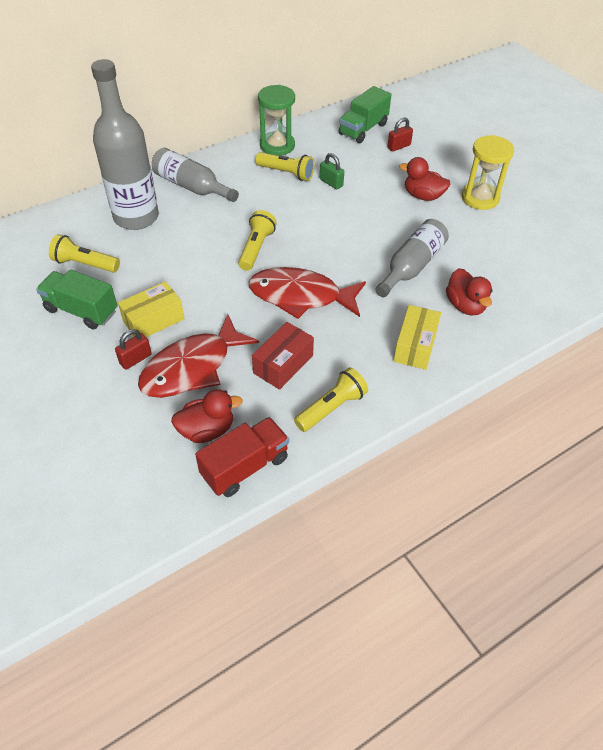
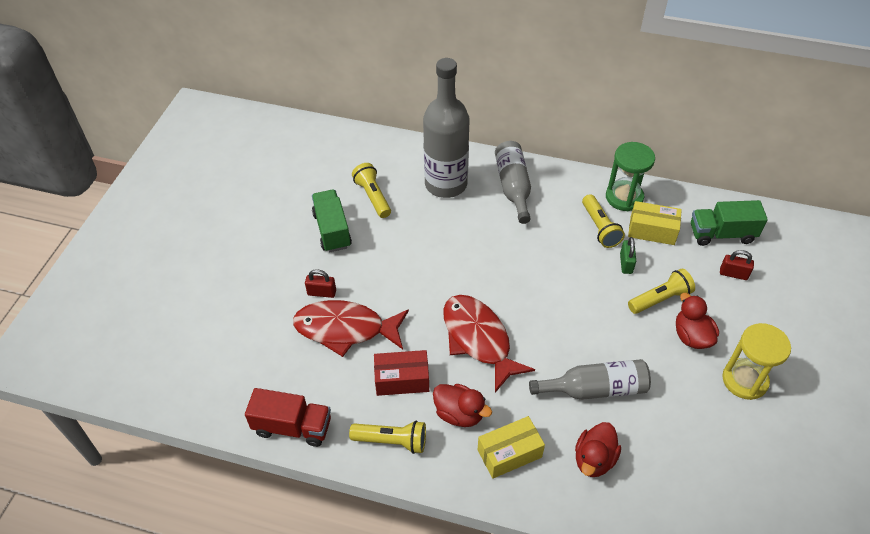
camera: 50 degrees right, 0 degrees up
yellow box [118,281,184,337] -> yellow box moved to [628,201,682,245]
red duck [171,389,243,443] -> red duck moved to [433,384,492,427]
yellow flashlight [238,210,277,271] -> yellow flashlight moved to [628,269,695,314]

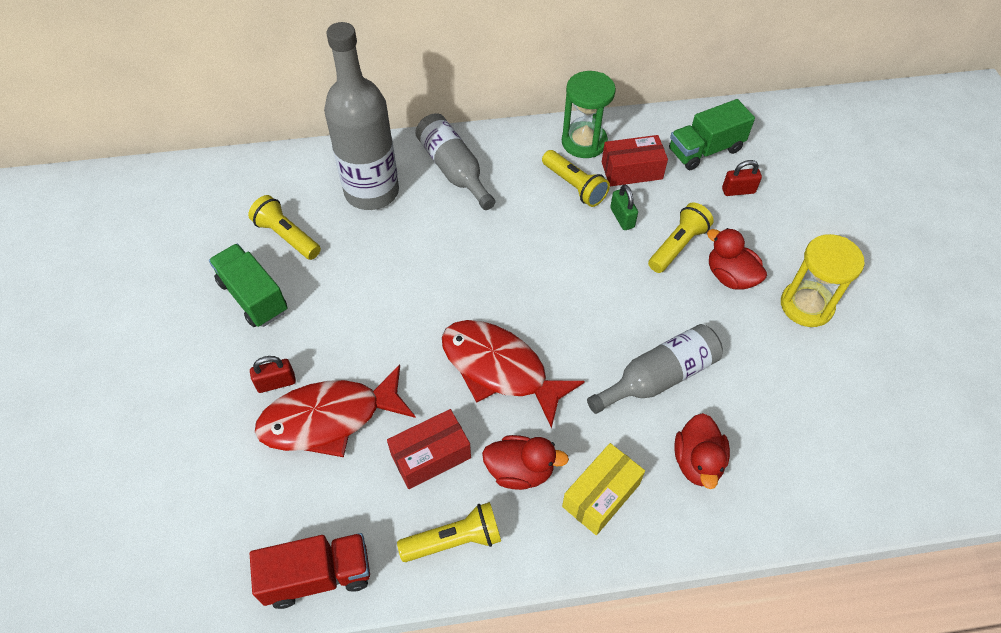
camera: 25 degrees left, 5 degrees up
yellow box [628,201,682,245] -> red box [602,135,668,186]

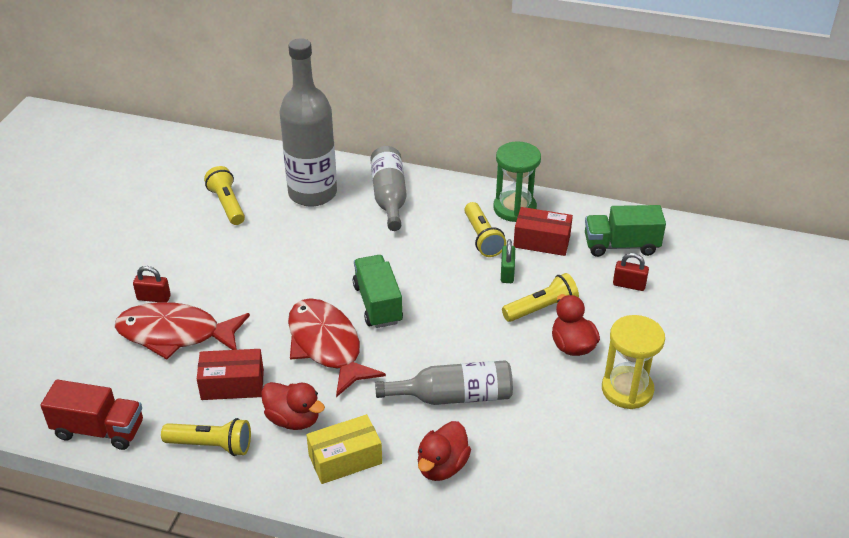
camera: 25 degrees right, 15 degrees down
green truck [209,244,287,327] -> green truck moved to [353,255,403,328]

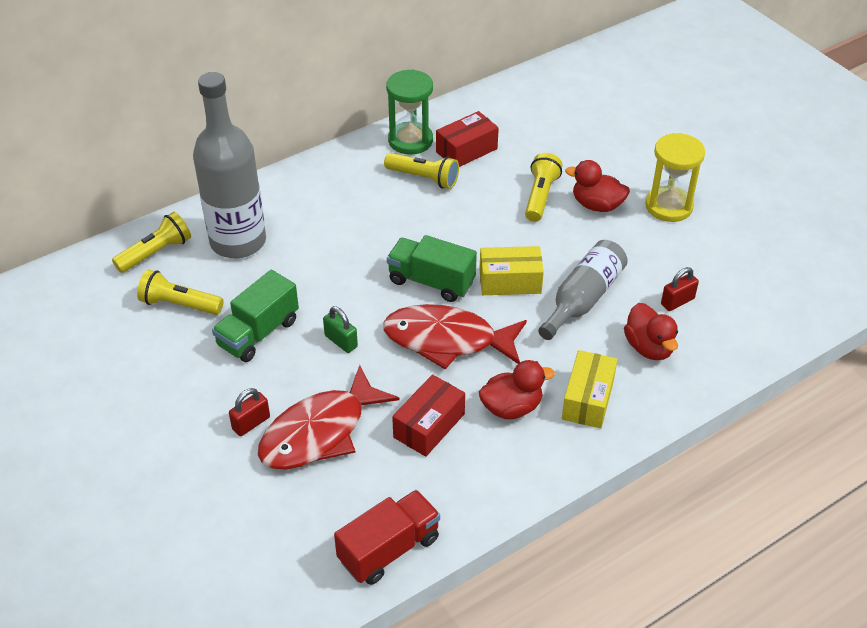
camera: 50 degrees left, 5 degrees up
yellow flashlight [161,418,251,456] -> yellow flashlight moved to [112,212,191,273]
grey bottle [370,146,407,231] -> none
green padlock [501,239,515,283] -> green padlock moved to [323,306,358,353]
green truck [585,205,666,257] -> green truck moved to [212,270,299,362]
red padlock [613,253,649,291] -> red padlock moved to [661,267,699,311]
none -> yellow box [479,246,544,295]

